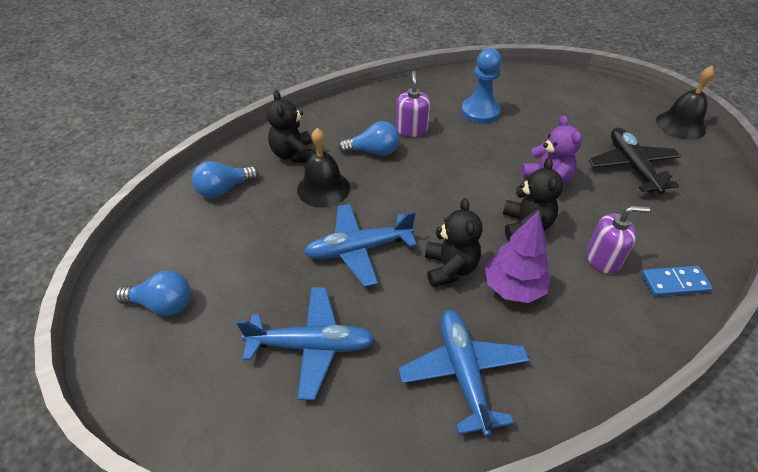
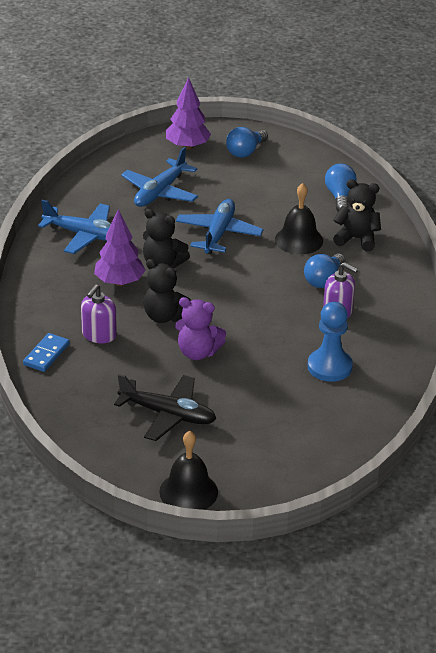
camera: 120 degrees right, 10 degrees down
none -> purple tree [166,77,211,150]

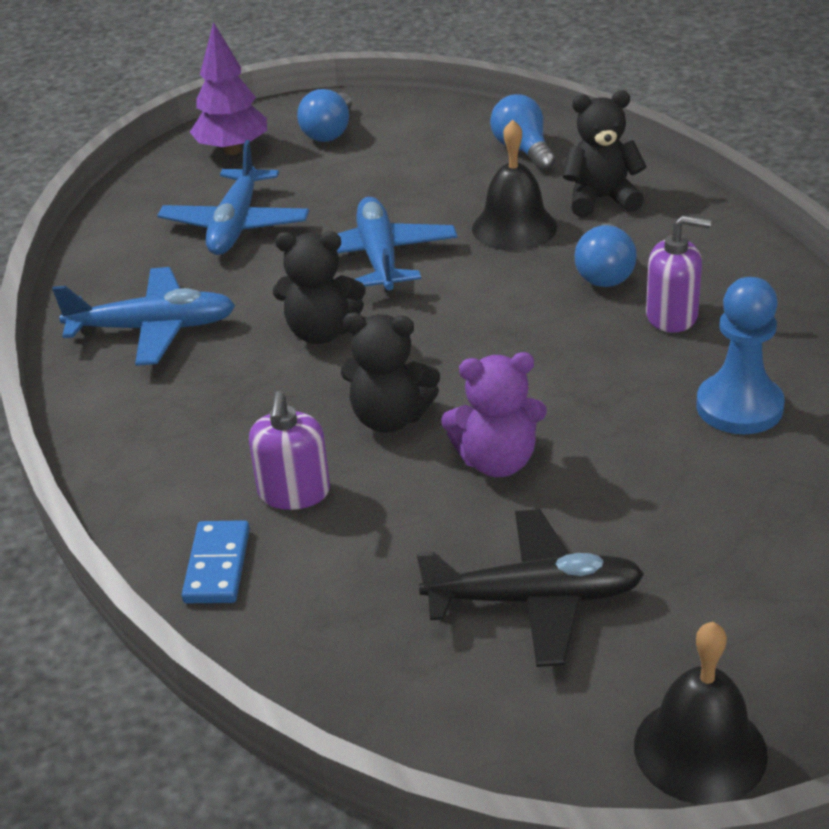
camera: 20 degrees left, 0 degrees up
purple tree [94,209,146,286] -> none

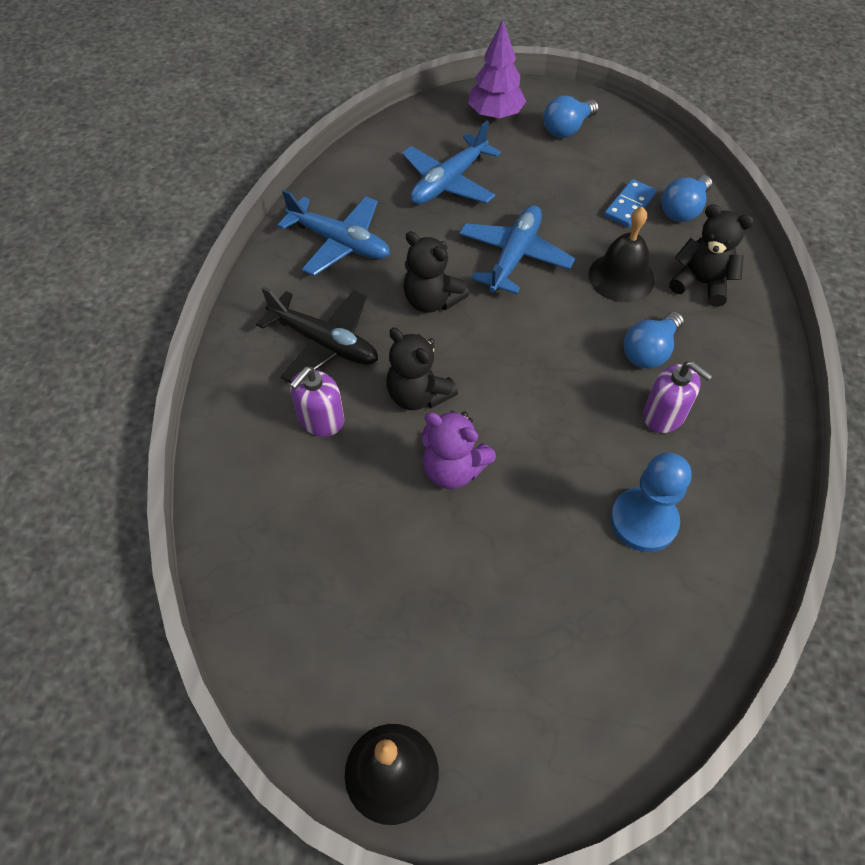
camera: 30 degrees right, 20 degrees up
blue domino [182,520,250,603] -> blue domino moved to [604,179,657,228]
black plane [417,509,644,667] -> black plane moved to [256,287,378,383]
blue light bulb [490,94,556,171] -> blue light bulb turned 150 degrees counterclockwise [661,175,712,222]

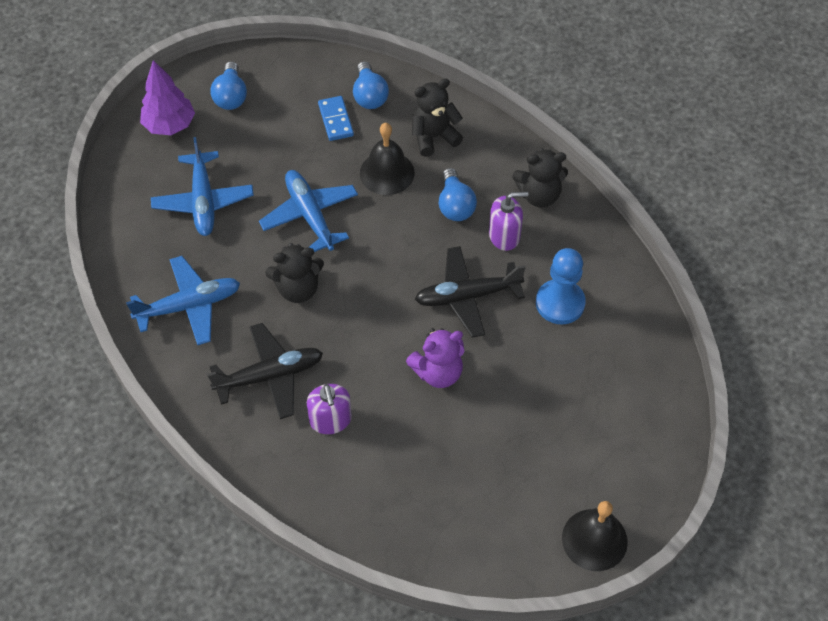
camera: 50 degrees left, 0 degrees up
black teddy bear [386,327,458,410] -> black teddy bear moved to [513,148,568,207]
none -> black plane [415,246,526,338]

